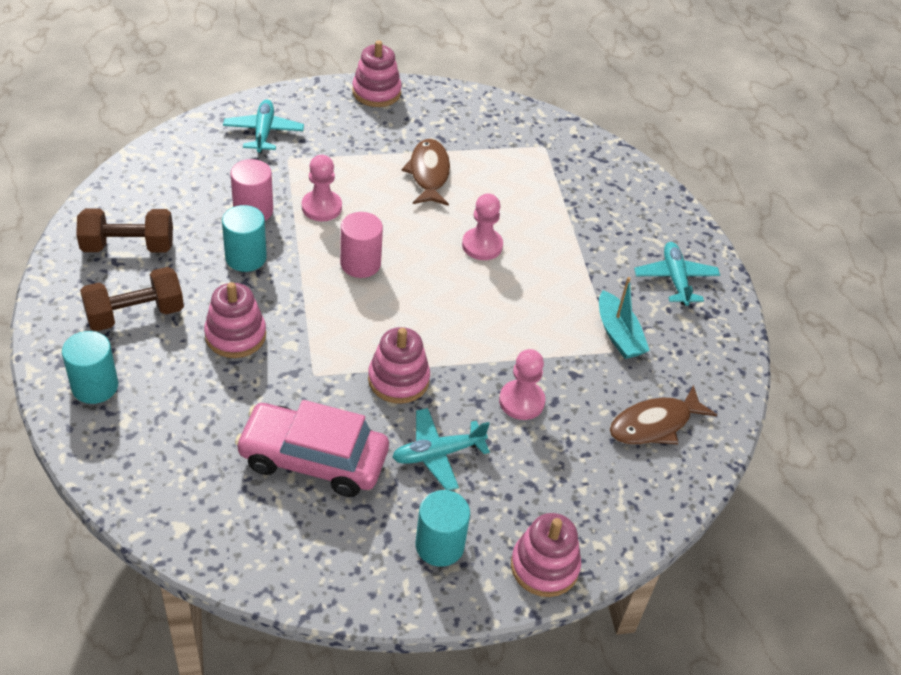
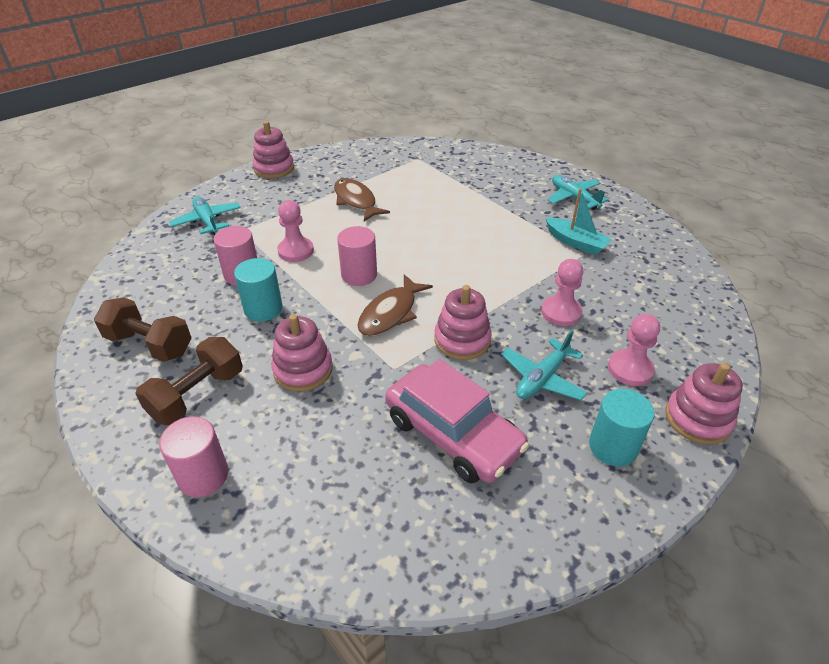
camera: 25 degrees left, 5 degrees down
turquoise cylinder [62,331,118,404] -> pink cylinder [159,417,228,497]
brown dumbbell [76,208,173,253] -> brown dumbbell turned 60 degrees clockwise [94,297,192,362]
pink car [235,400,389,497] -> pink car turned 120 degrees counterclockwise [385,359,529,484]
pink pawn [462,193,503,260] -> pink pawn moved to [608,314,660,386]
brown fish [610,385,717,445] -> brown fish moved to [357,274,433,336]

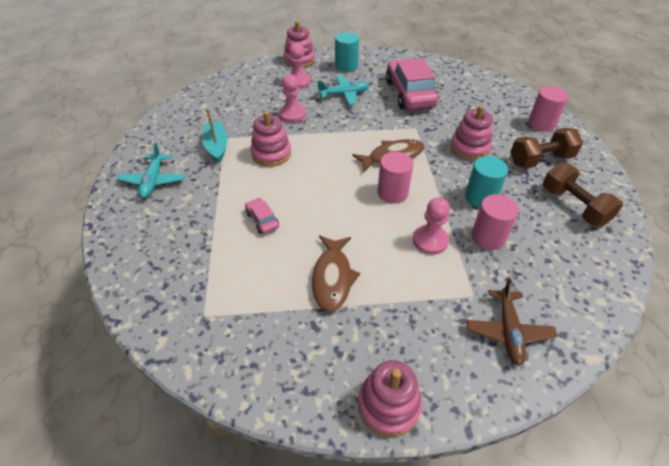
camera: 145 degrees left, 5 degrees up
turquoise plane [169,196,241,236] -> brown plane [466,278,557,366]
pink stacking toy [434,285,492,360] -> pink stacking toy moved to [251,111,291,167]
none -> pink car [245,198,279,234]

